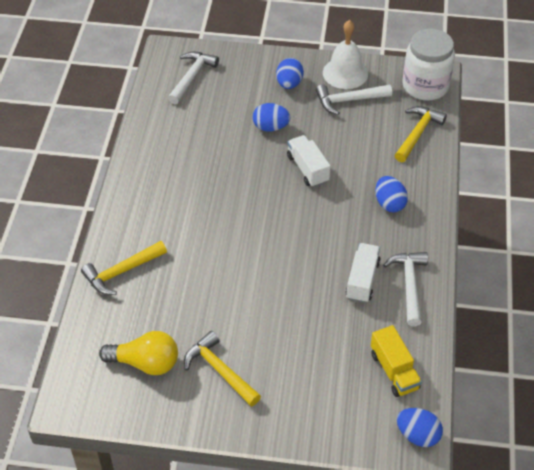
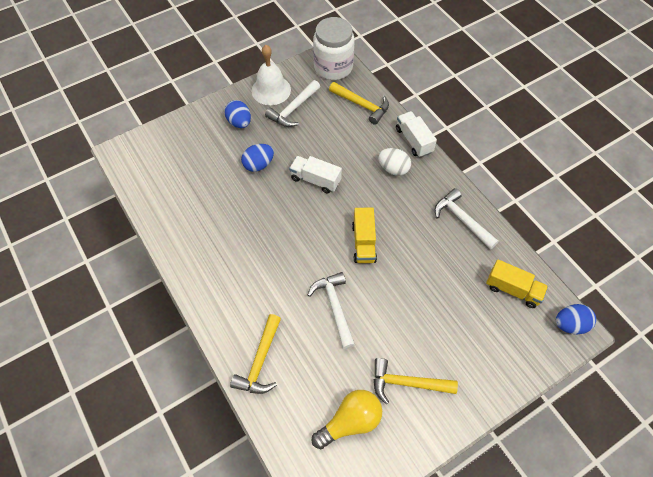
camera: 40 degrees left, 10 degrees up
white hammer [168,52,219,104] -> white hammer moved to [307,272,355,350]
white truck [345,243,381,303] -> white truck moved to [396,111,437,157]
blue egg [375,176,408,212] -> white egg [378,148,411,176]
yellow hammer [394,106,447,162] -> yellow hammer turned 135 degrees clockwise [329,82,389,125]
none -> yellow truck [352,207,377,263]

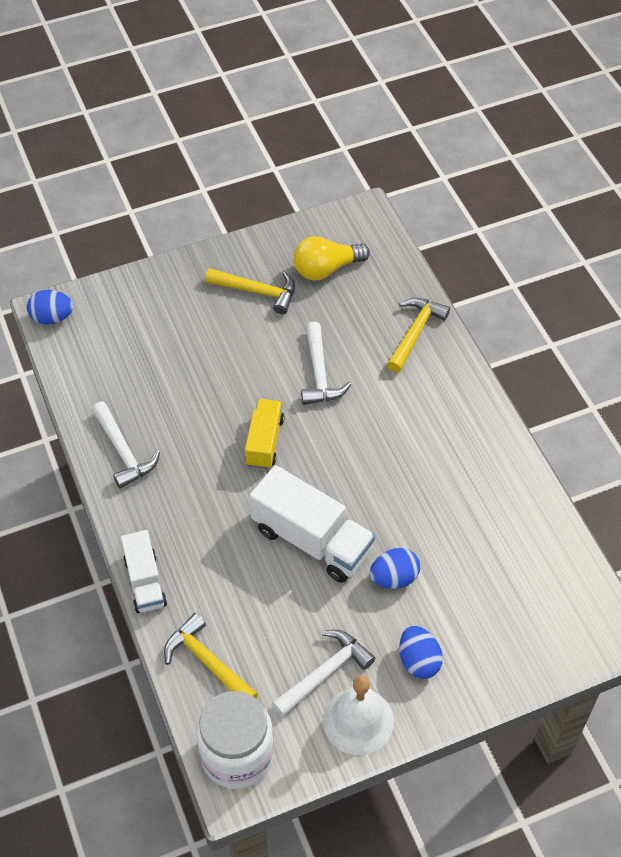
camera: 170 degrees left, 5 degrees down
white truck [289,156,342,194] -> white truck [250,465,375,583], size x1.65
white egg [378,148,411,176] -> none
yellow truck [486,259,548,308] -> none

